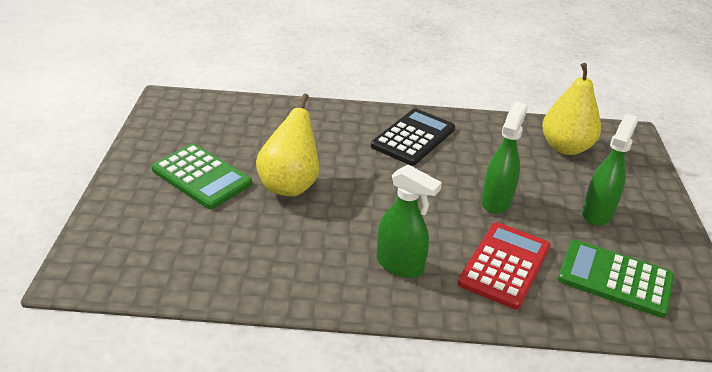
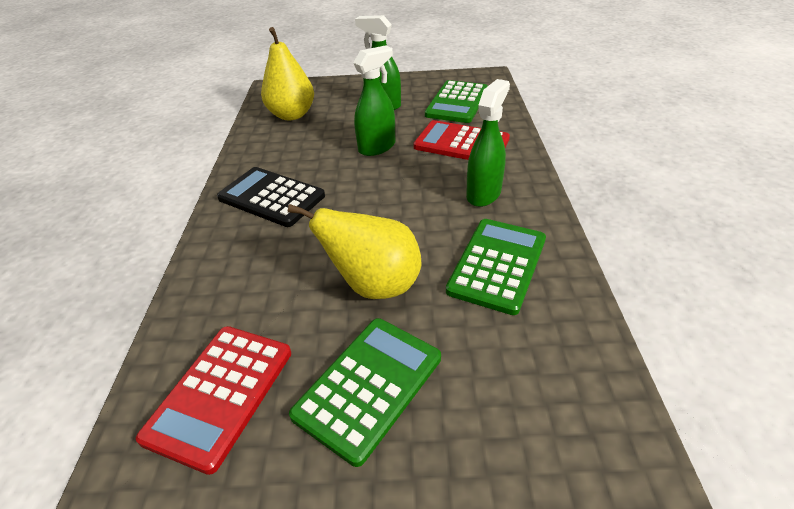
camera: 90 degrees left, 5 degrees up
green spray bottle [481,101,528,214] -> green spray bottle turned 120 degrees clockwise [353,45,395,156]
none -> red calculator [136,326,291,475]
none -> green calculator [446,219,546,315]

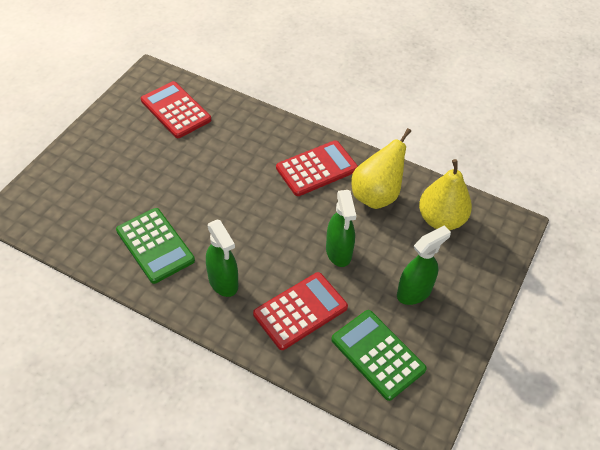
camera: 115 degrees right, 10 degrees up
black calculator [217,167,325,227] -> red calculator [276,140,358,196]
yellow pear [288,204,421,299] -> yellow pear moved to [352,128,411,209]
green calculator [289,318,441,467] -> none

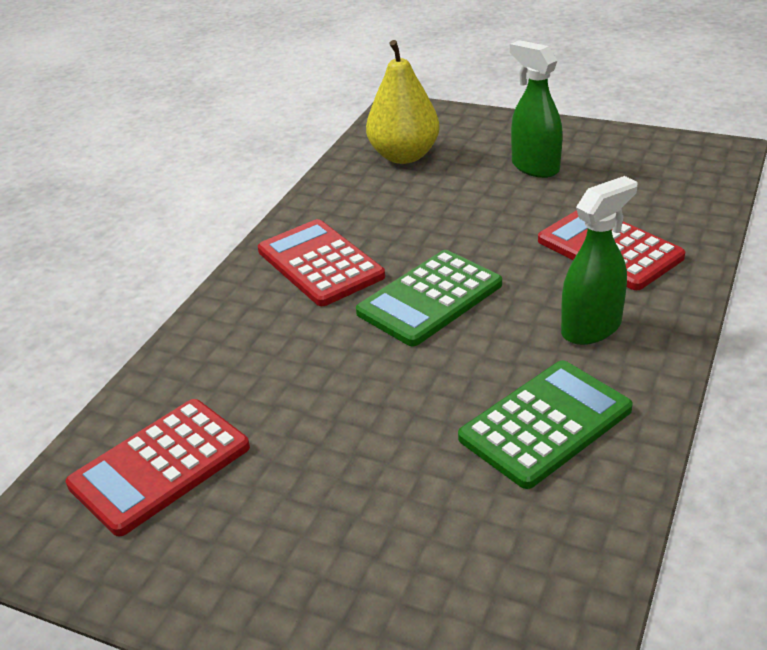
camera: 90 degrees left, 15 degrees down
green spray bottle [326,190,356,267] -> none
green calculator [331,310,427,401] -> green calculator moved to [356,250,502,346]
yellow pear [352,128,411,209] -> none

